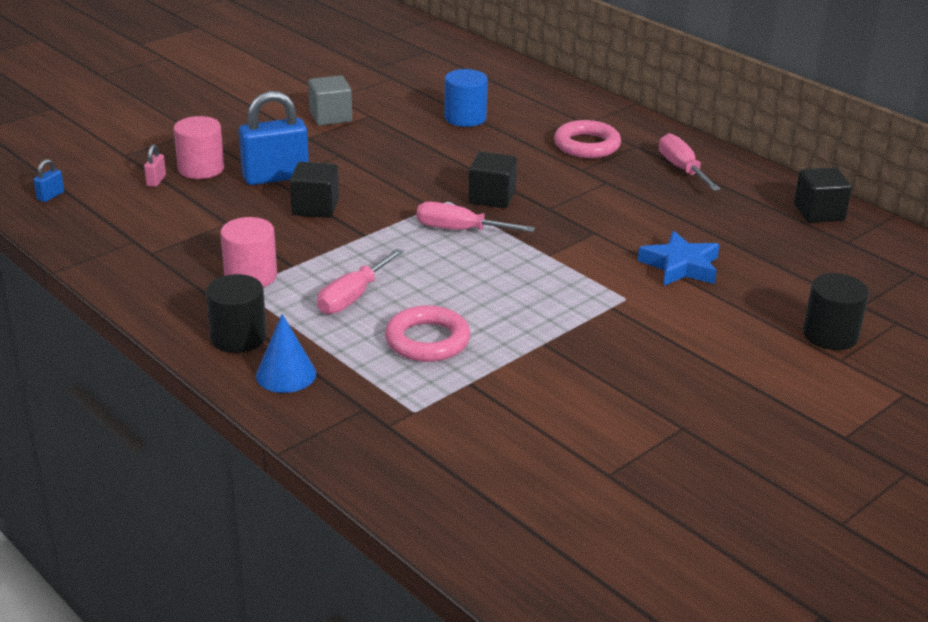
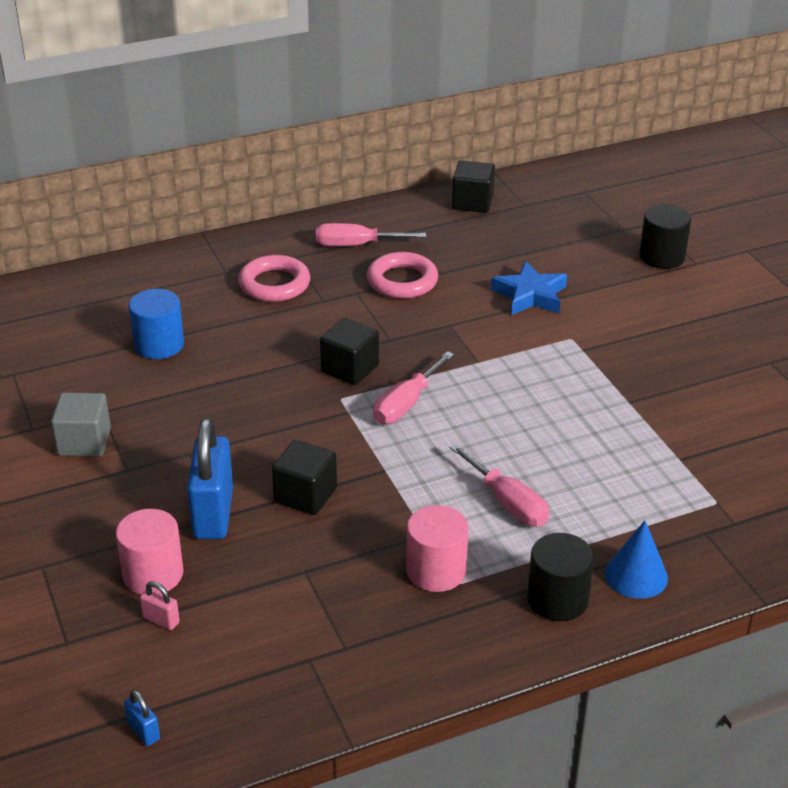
camera: 70 degrees left, 5 degrees up
pink ring [385,305,470,362] -> pink ring moved to [367,252,438,299]

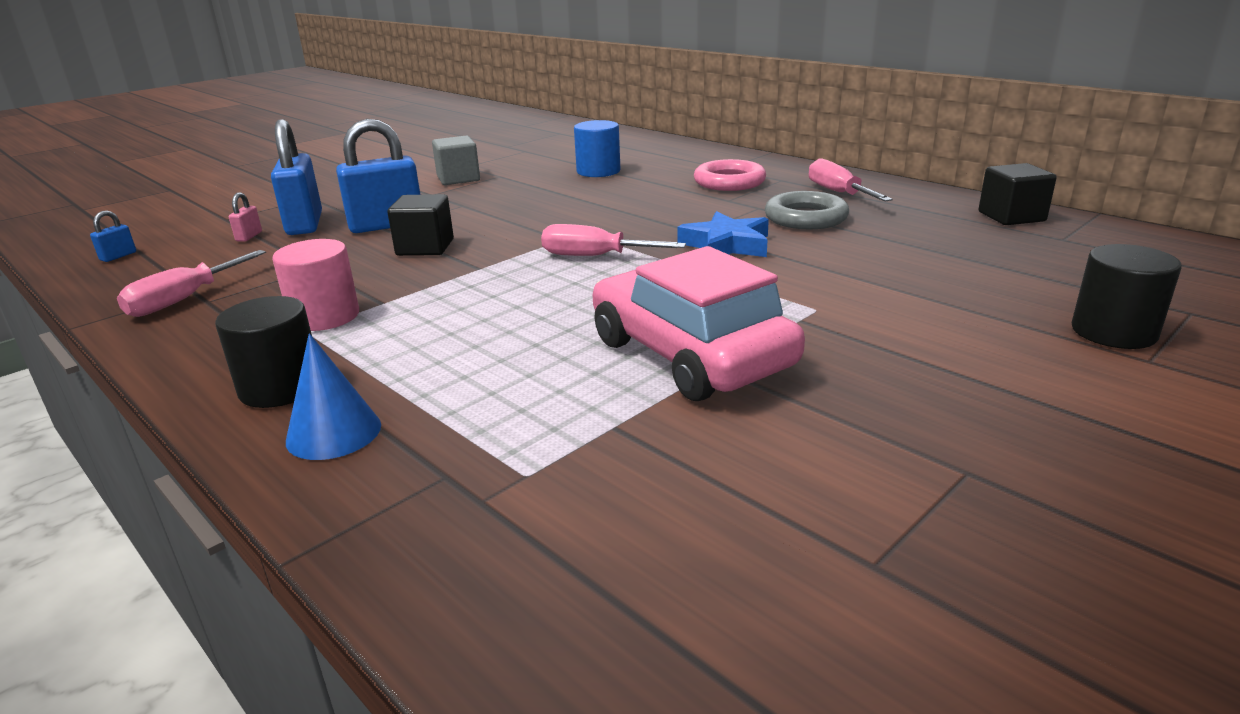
camera: 70 degrees right, 10 degrees down
pink cylinder [116,509,183,595] -> blue padlock [271,119,322,235]
black cube [320,318,379,385] -> none
pink ring [367,252,438,299] -> grey ring [765,191,849,229]
pink screwdriver [449,443,549,526] -> pink screwdriver moved to [117,250,266,317]
blue star [491,261,567,315] -> blue star moved to [677,211,769,257]
none -> pink car [593,246,805,401]

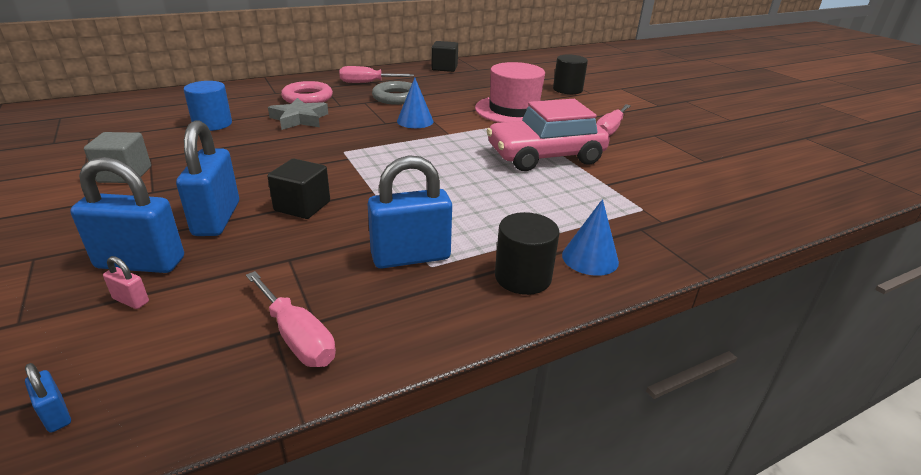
camera: 75 degrees left, 5 degrees up
pink cylinder [272,239,359,331] -> blue padlock [368,155,452,269]
pink screwdriver [541,224,686,256] -> pink screwdriver moved to [596,104,631,136]
blue star [677,211,769,257] -> blue cone [397,77,433,128]
none -> grey star [268,98,328,130]
none -> pink hat [475,62,545,123]

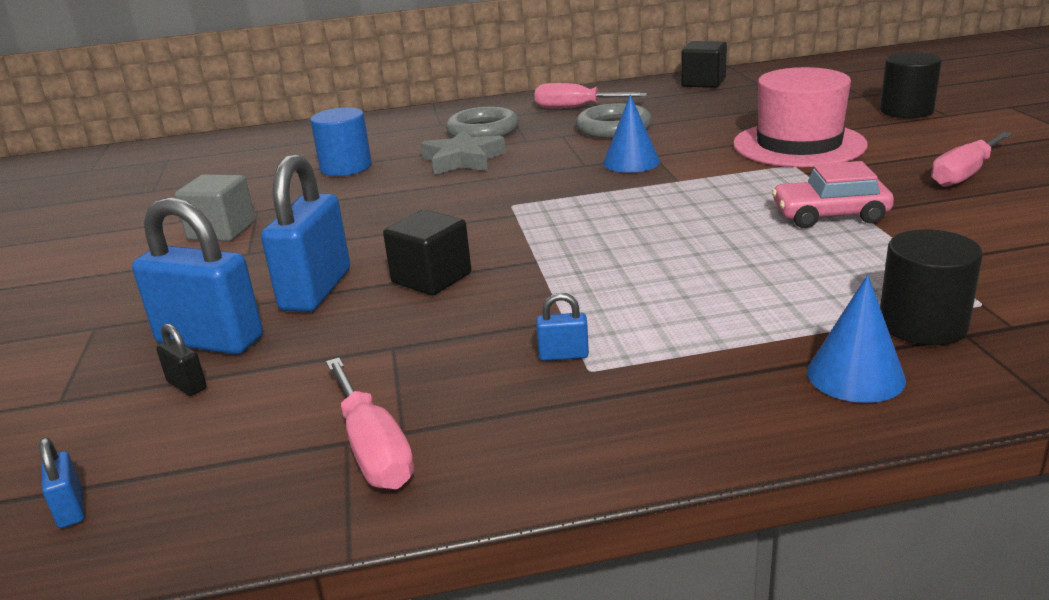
camera: 20 degrees right, 5 degrees down
pink padlock [103,256,149,309] -> black padlock [156,323,207,396]
pink ring [281,81,333,103] -> grey ring [446,107,519,137]
blue padlock [368,155,452,269] -> blue padlock [536,293,589,361], size x0.42
pink car [487,99,610,171] -> pink car [772,161,894,228], size x0.58
black cylinder [495,212,560,295] -> black cylinder moved to [880,229,983,345]

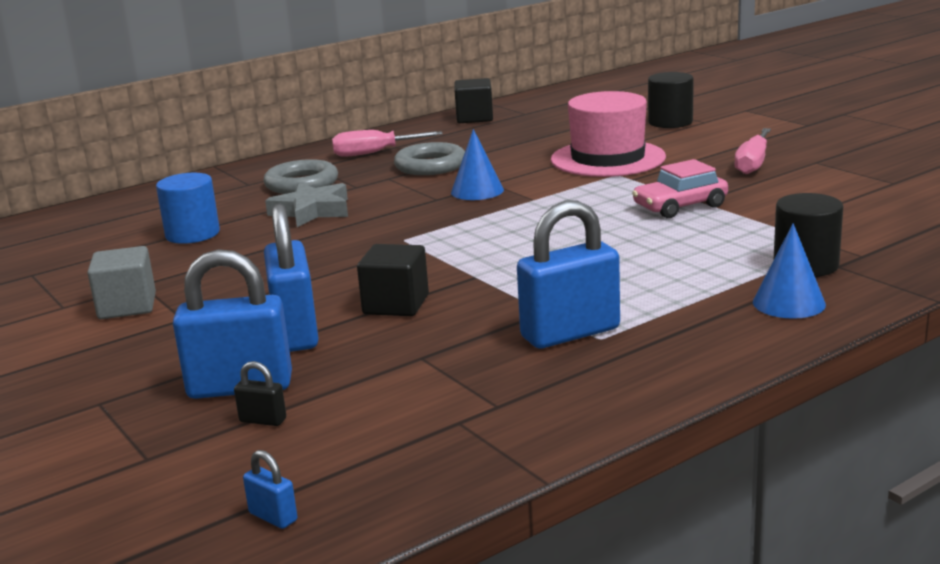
camera: 25 degrees left, 5 degrees down
pink screwdriver [326,357,414,489] -> none
blue padlock [536,293,589,361] -> blue padlock [517,200,620,348], size x2.36

